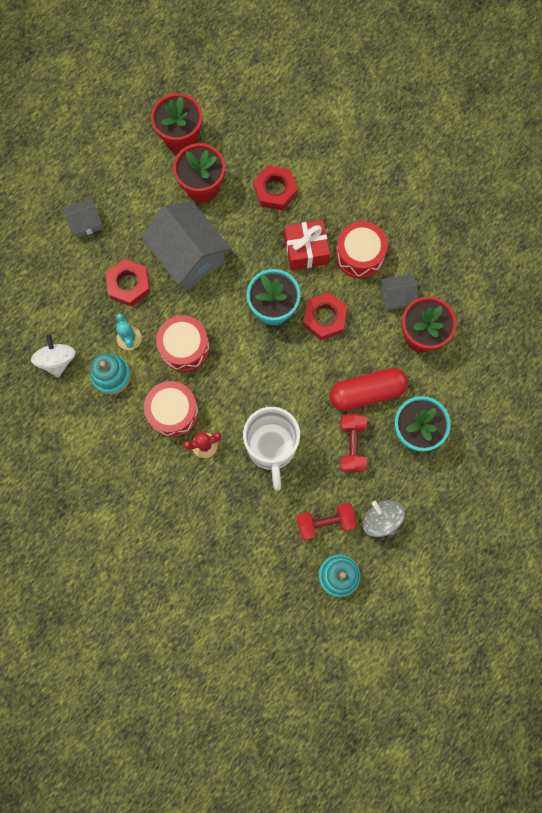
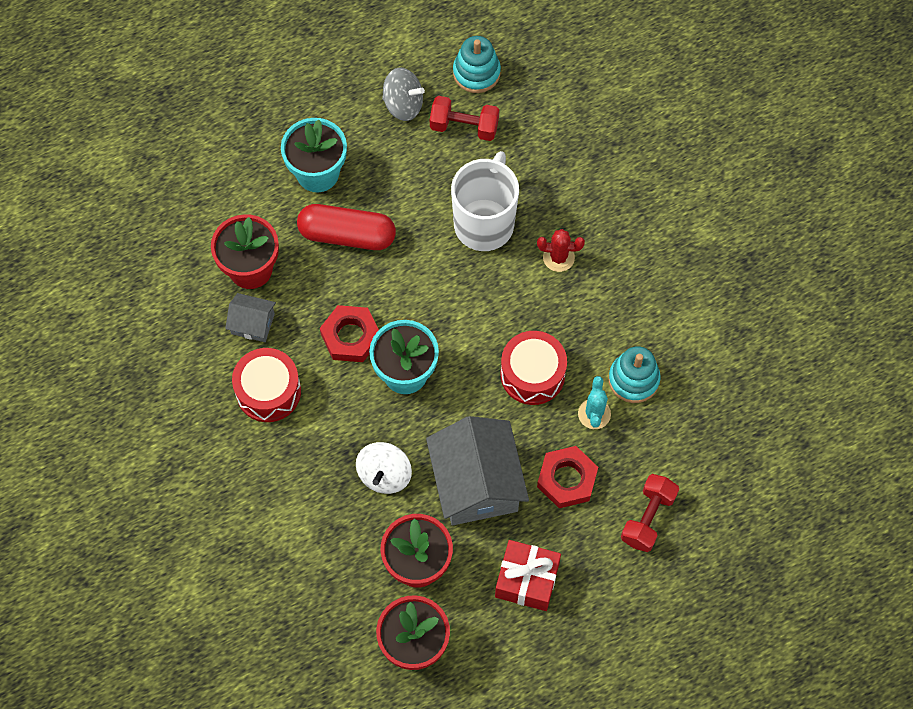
camera: 155 degrees left, 10 degrees down
white spinning top [31,334,75,378] -> white spinning top moved to [356,442,412,494]
grey house [63,198,103,238] -> none
red drum [144,381,198,437] -> none
red nut [253,165,298,210] -> none
red gift [284,220,330,270] -> red gift moved to [495,540,561,611]
red dumbbell [340,414,367,472] -> red dumbbell moved to [621,474,679,552]
grey spinning top [362,500,405,537] -> grey spinning top turned 60 degrees counterclockwise [382,68,425,121]

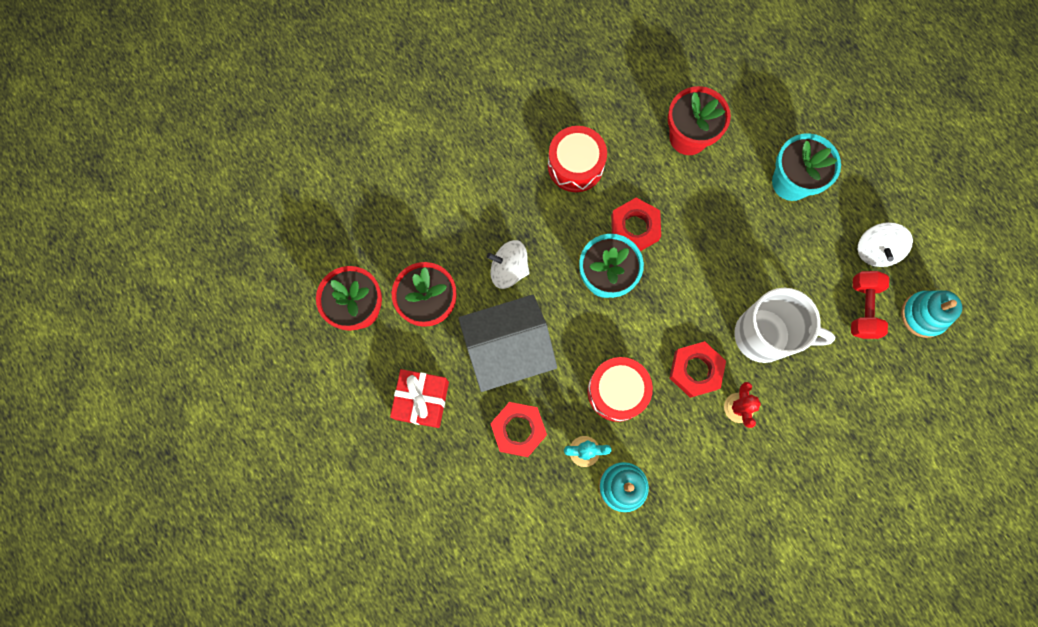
camera: 85 degrees right, 10 degrees up
grey house [225,293,276,342] -> none
red capsule [297,204,396,250] -> none
grey spinning top [382,68,425,121] -> white spinning top [858,222,913,267]
red dumbbell [621,474,679,552] -> none
none -> red nut [669,341,726,398]

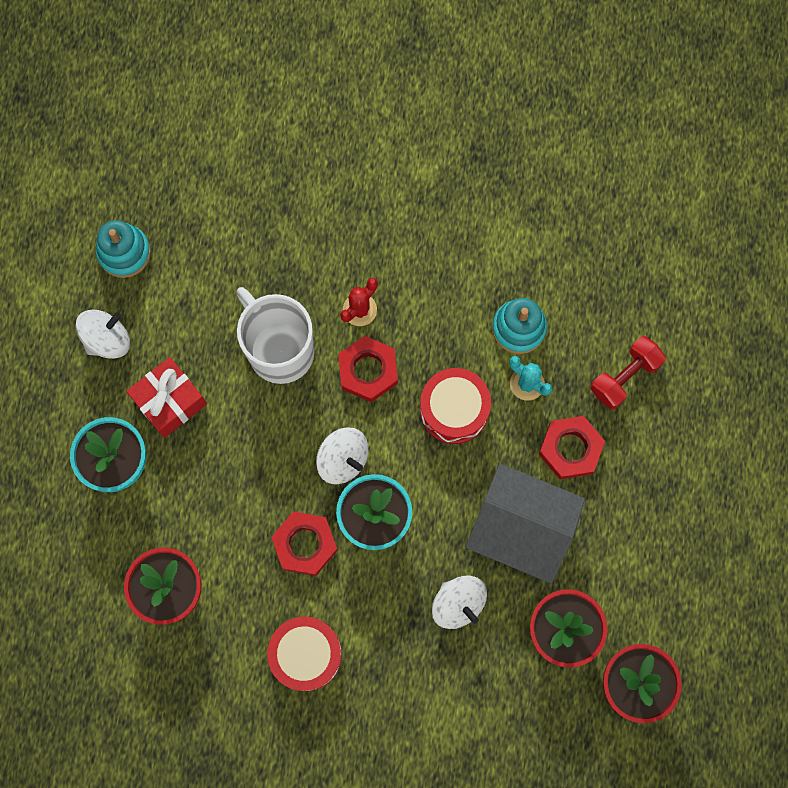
camera: 140 degrees left, 0 degrees up
red gift [390,369,449,428] -> red gift moved to [126,357,207,438]
red dumbbell [851,271,889,339] -> red dumbbell moved to [590,336,666,410]
none -> white spinning top [316,427,369,484]

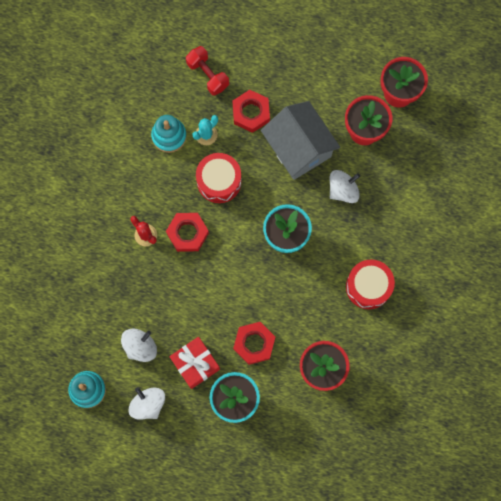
camera: 85 degrees left, 0 degrees up
white mug [236,287,314,384] -> none
red nut [271,512,338,576] -> red nut moved to [233,322,275,365]
white spinning top [316,427,369,484] -> white spinning top moved to [121,329,157,362]
grey house [466,464,585,583] -> grey house turned 60 degrees counterclockwise [261,101,340,180]

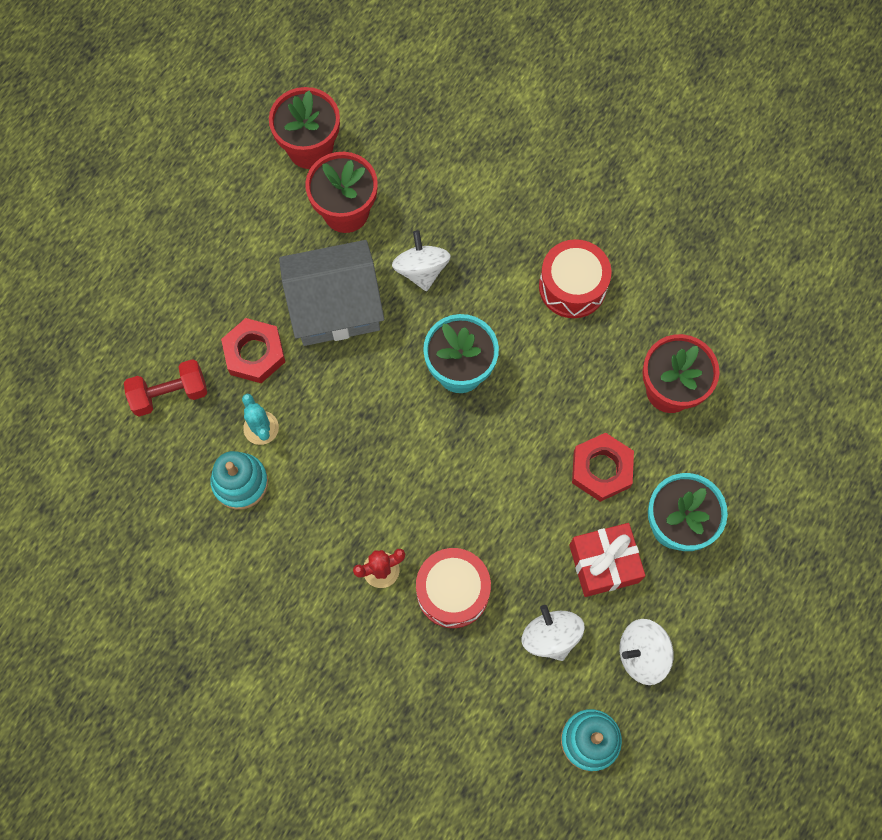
camera: 70 degrees left, 5 degrees down
red nut [166,213,209,252] -> none
red drum [196,153,241,203] -> red drum moved to [416,548,491,628]

